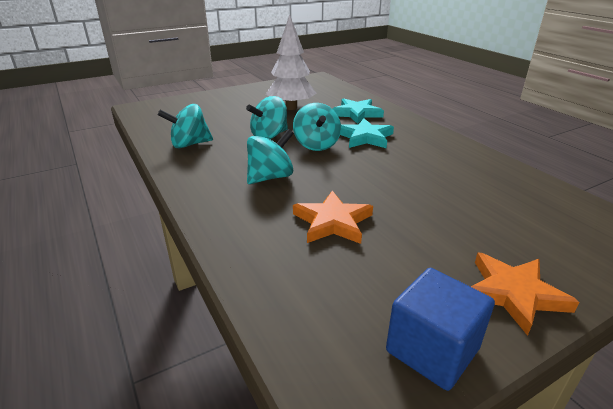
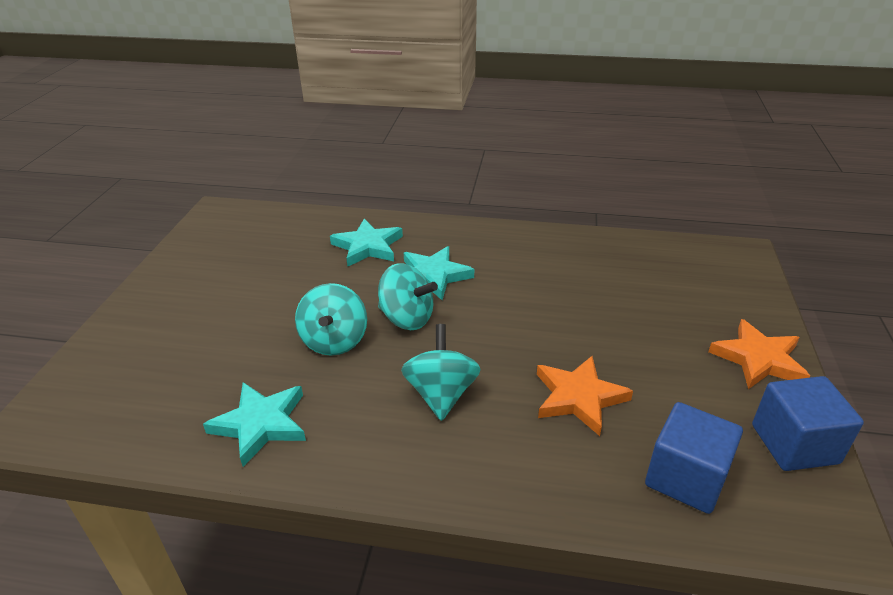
camera: 50 degrees left, 5 degrees up
turquoise spinning top [158,104,213,149] -> turquoise star [203,382,306,467]
white tree [266,14,316,110] -> none
none -> blue cube [645,402,743,514]

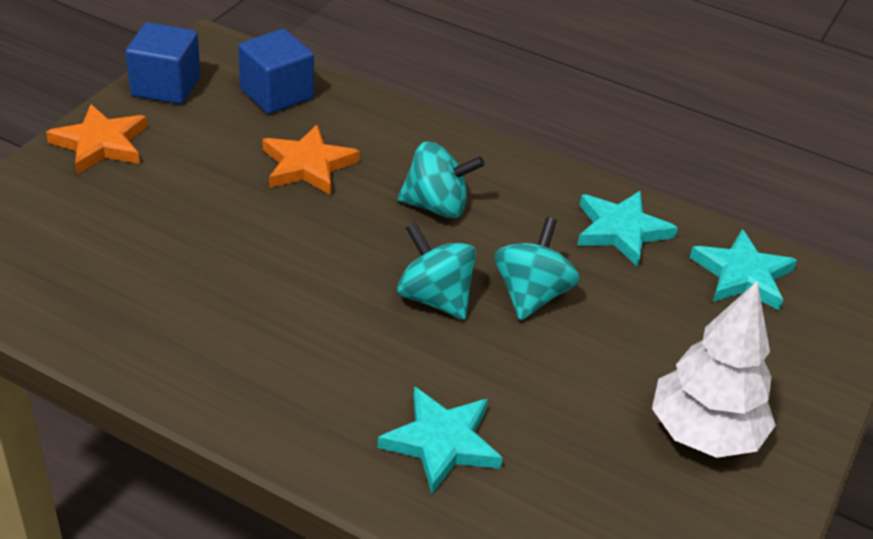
camera: 165 degrees left, 5 degrees up
turquoise spinning top [401,324,481,421] -> turquoise spinning top turned 105 degrees counterclockwise [398,142,485,218]
turquoise star [404,246,474,300] -> turquoise star moved to [690,229,797,310]
none -> white tree [652,281,776,458]

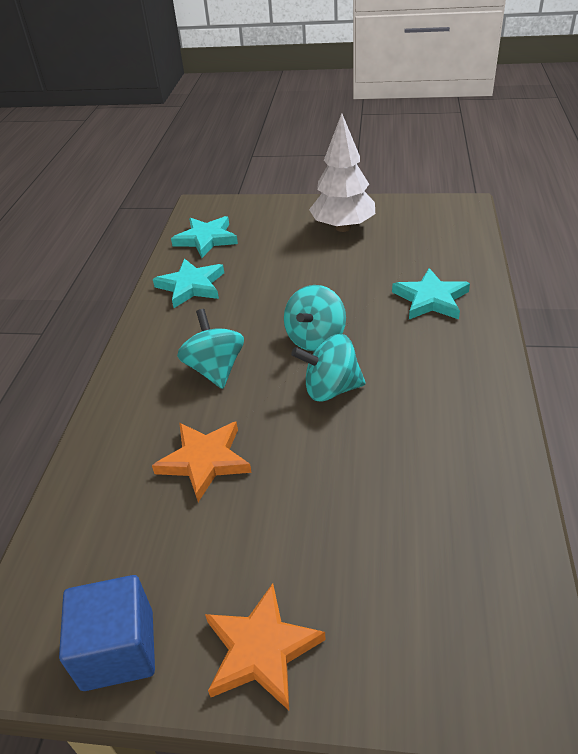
camera: 105 degrees left, 0 degrees up
blue cube [238,29,314,114] -> none
turquoise spinning top [494,217,580,321] -> turquoise spinning top moved to [291,334,366,401]

